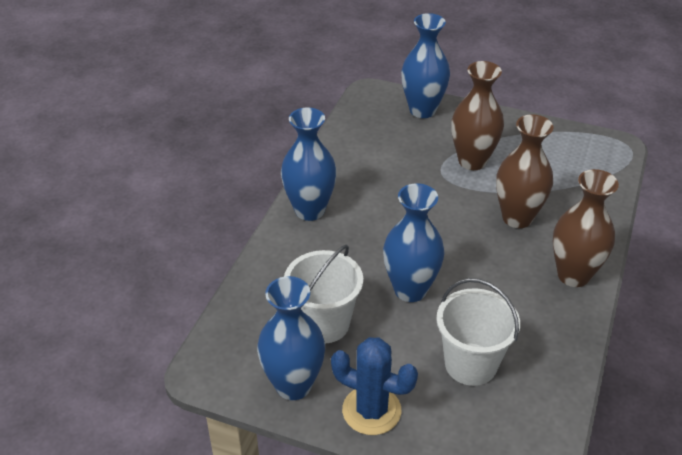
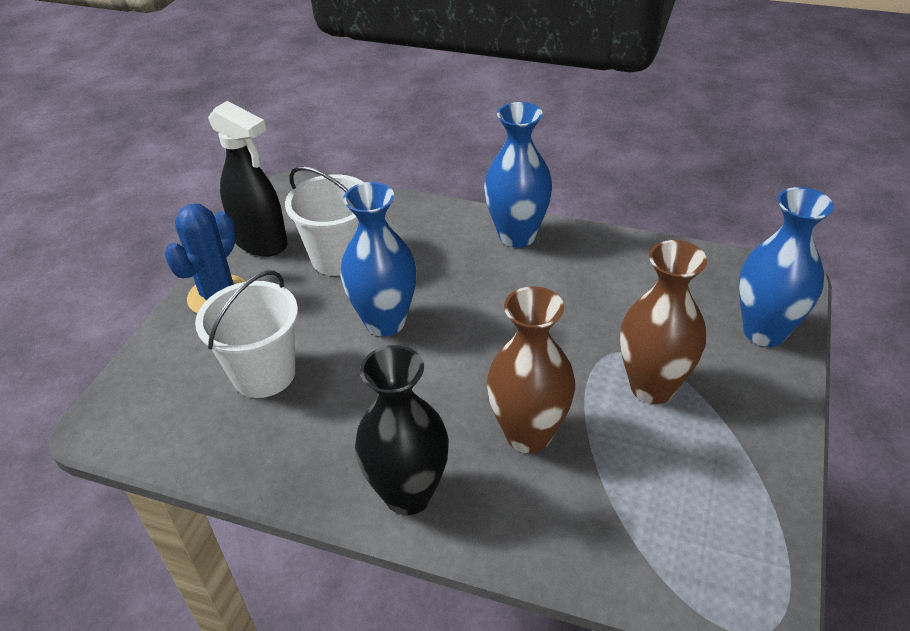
camera: 90 degrees right, 0 degrees up
blue vase [257,276,325,400] -> black spray bottle [208,101,287,256]
brown vase [553,169,619,287] -> black vase [355,345,449,515]

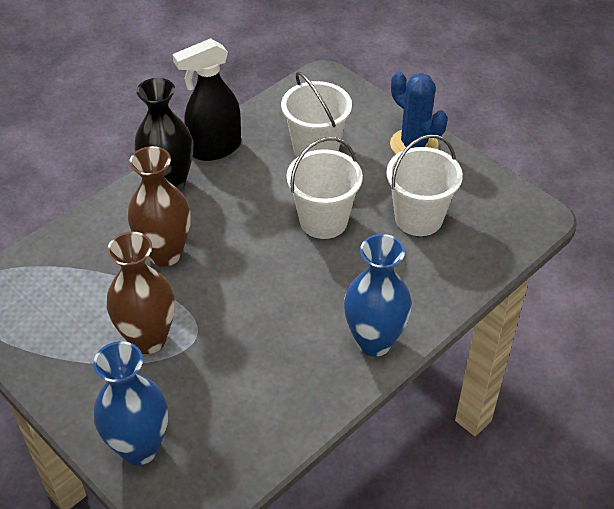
camera: 115 degrees right, 5 degrees up
black spray bottle [208,101,287,256] -> black spray bottle moved to [172,38,241,161]
blue vase [340,182,416,337] -> white bucket [286,137,363,239]

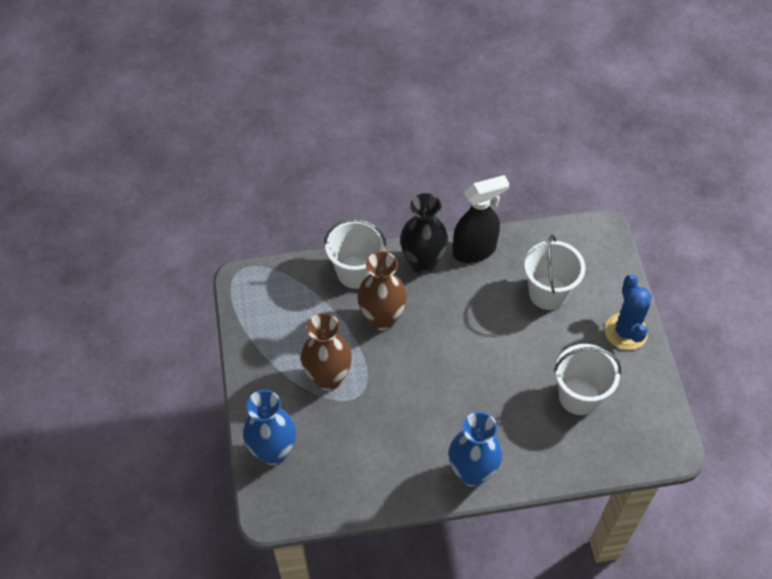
camera: 35 degrees right, 10 degrees up
black spray bottle [172,38,241,161] -> black spray bottle turned 150 degrees clockwise [453,175,509,263]
white bucket [286,137,363,239] -> white bucket moved to [324,219,386,289]

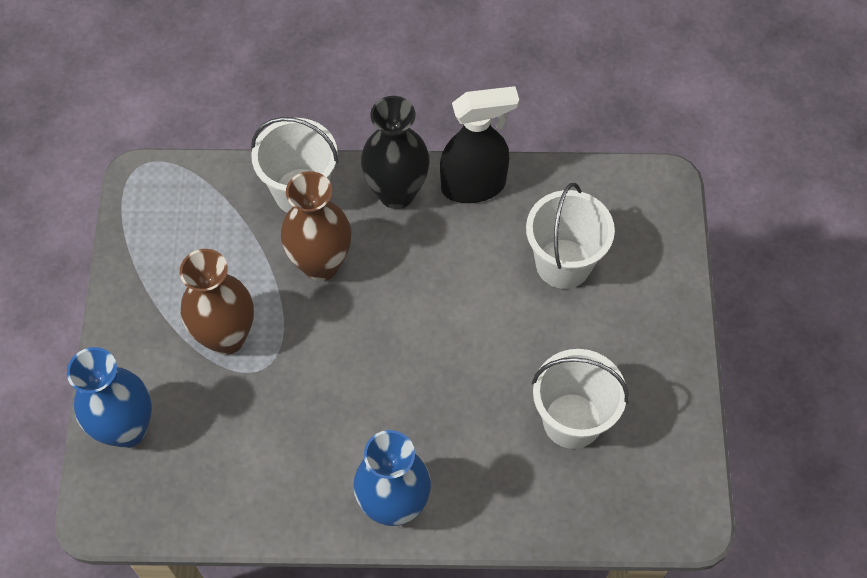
camera: 10 degrees right, 5 degrees up
blue cactus [605,274,652,350] -> none

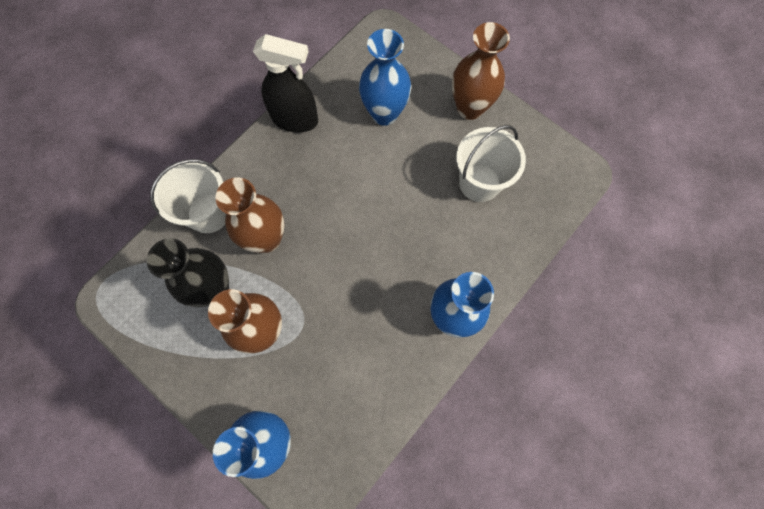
camera: 50 degrees left, 10 degrees up
black vase [361,96,430,209] -> black vase moved to [147,238,229,307]
black spray bottle [440,86,519,203] -> black spray bottle turned 75 degrees clockwise [253,34,318,133]
white bucket [526,183,615,289] -> blue vase [359,29,411,126]
none -> brown vase [452,22,510,120]

